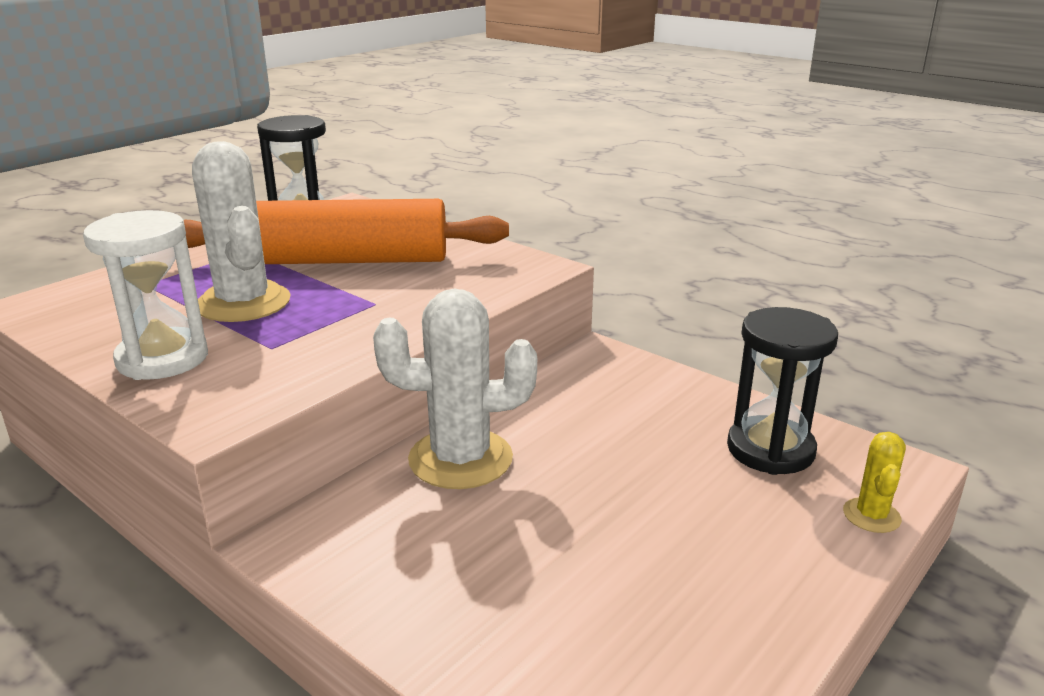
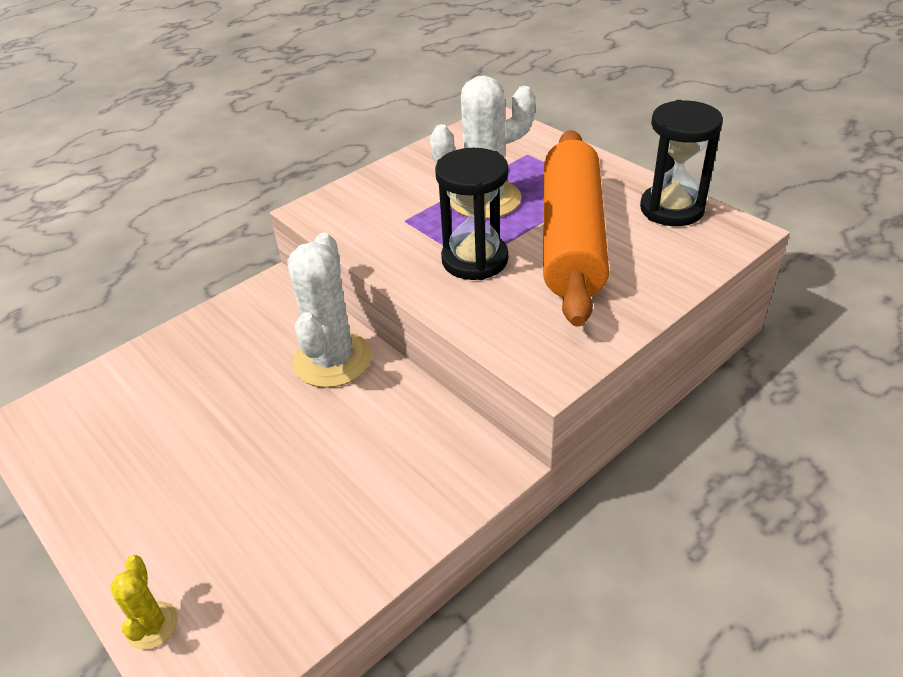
camera: 100 degrees right, 15 degrees up
white hourglass [83,210,208,380] -> none
black hourglass [727,307,838,475] -> black hourglass moved to [435,148,508,280]
yellow cactus [843,432,906,533] -> yellow cactus turned 60 degrees clockwise [110,555,178,650]

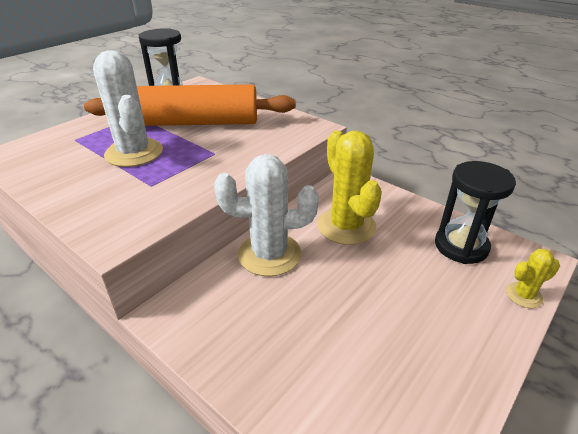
camera: 100 degrees left, 5 degrees down
black hourglass [435,148,508,280] -> black hourglass moved to [435,161,516,264]
none -> yellow cactus [317,131,382,245]

